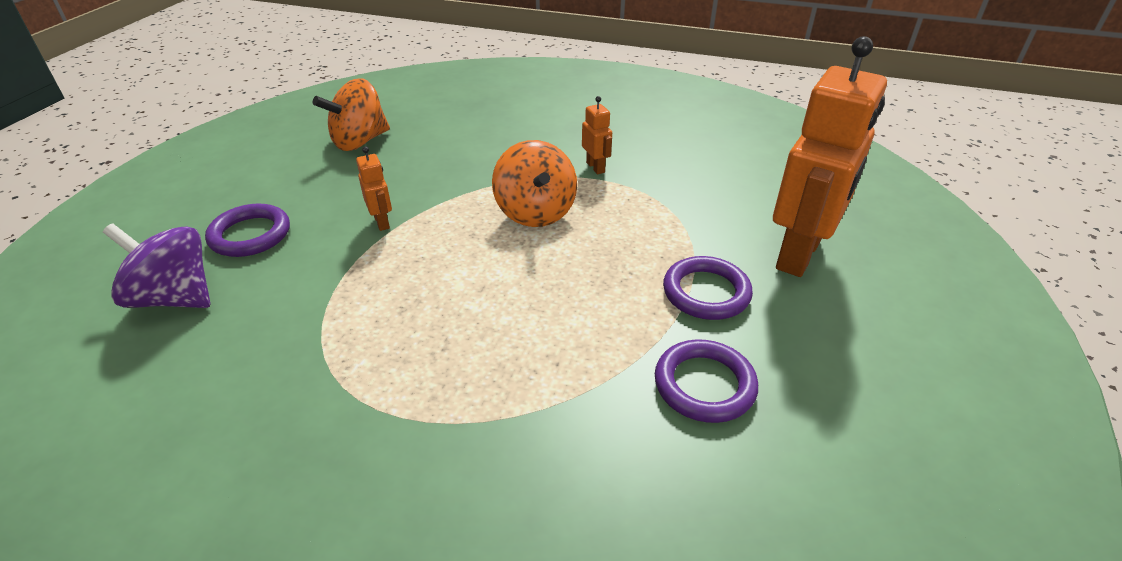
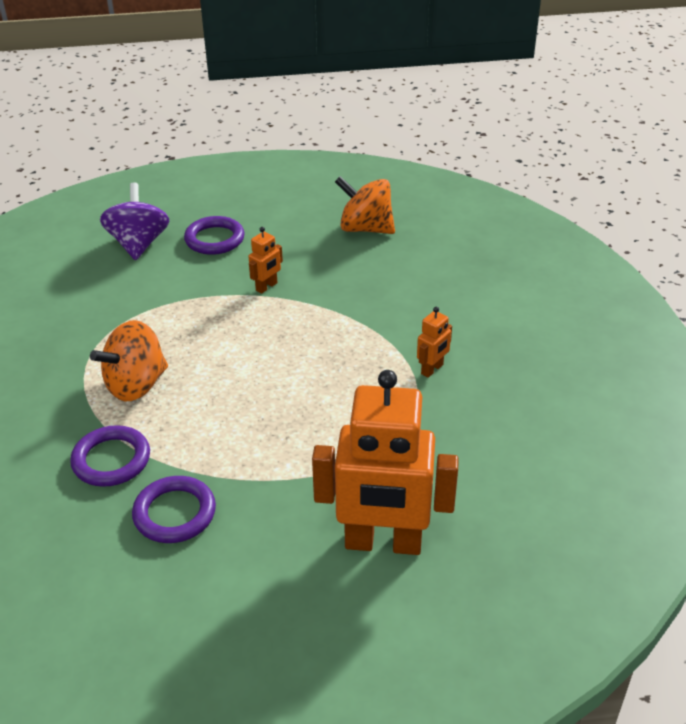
camera: 65 degrees right, 0 degrees up
orange spinning top [492,140,577,227] -> orange spinning top moved to [90,320,168,401]
purple ring [663,256,753,320] -> purple ring moved to [70,425,150,487]

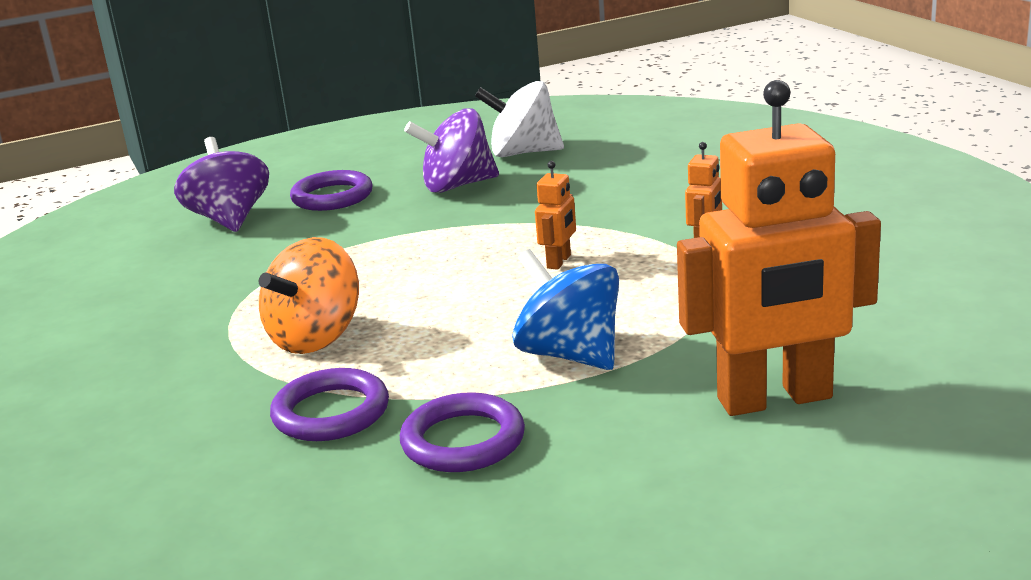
camera: 15 degrees left, 15 degrees down
orange robot [248,227,283,294] -> orange robot moved to [535,161,576,270]
orange spinning top [335,176,395,234] -> white spinning top [475,81,564,157]
none -> purple spinning top [404,108,499,193]
none -> blue spinning top [512,249,619,370]

